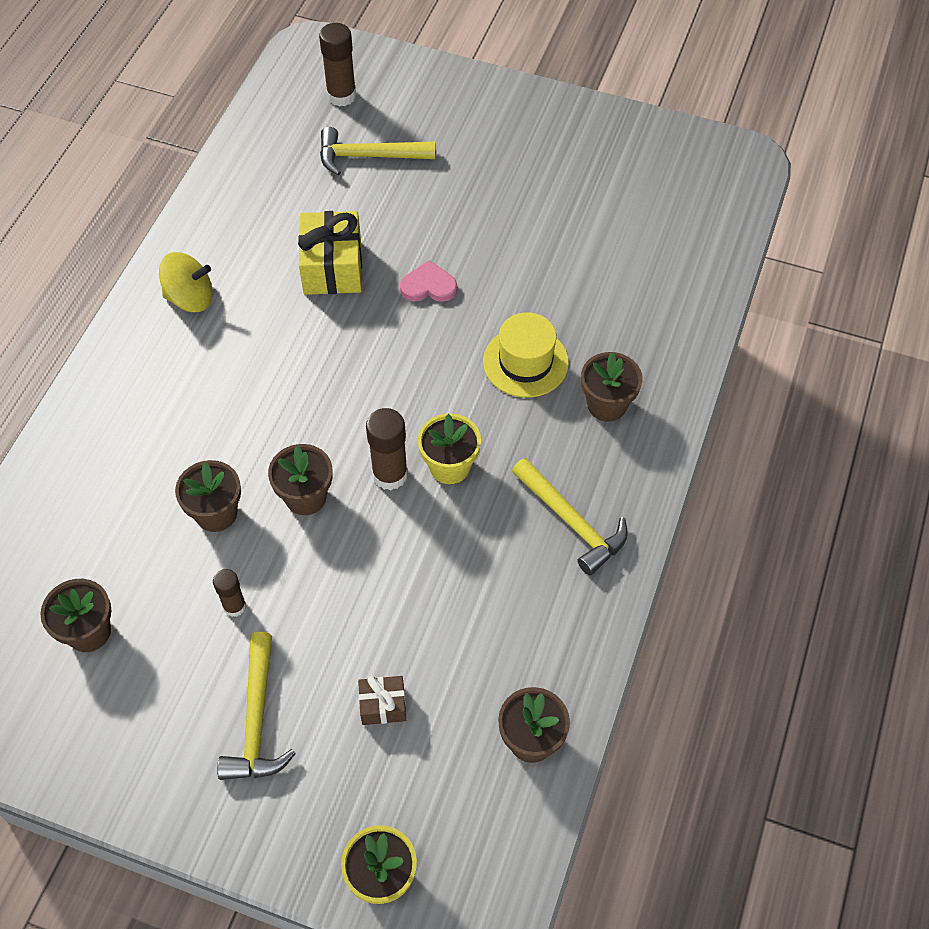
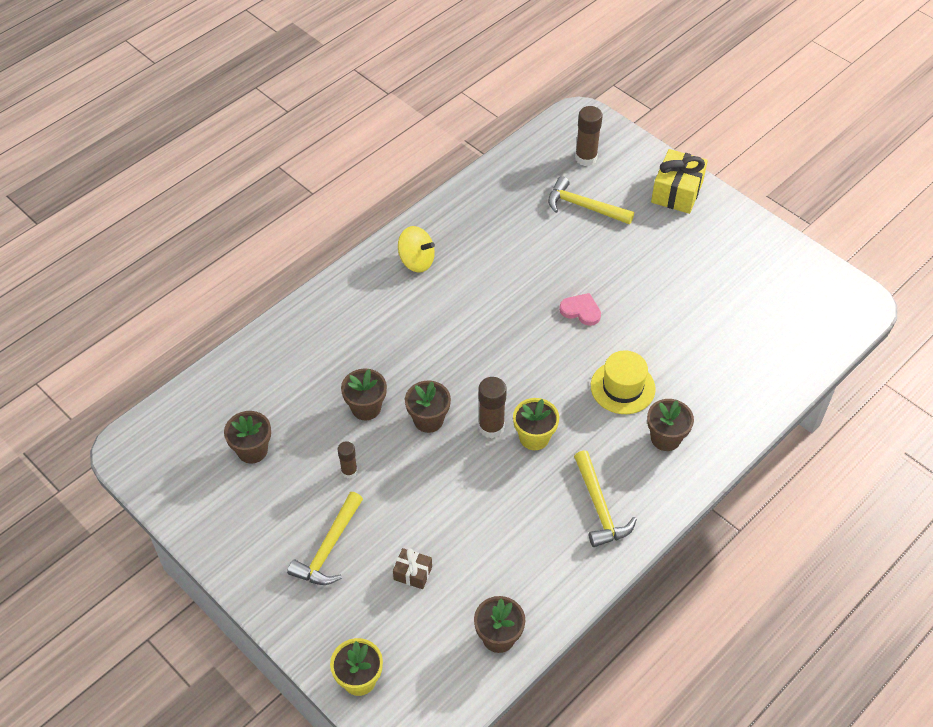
camera: 25 degrees right, 5 degrees down
yellow gift [298,211,362,295] -> yellow gift moved to [651,149,708,214]

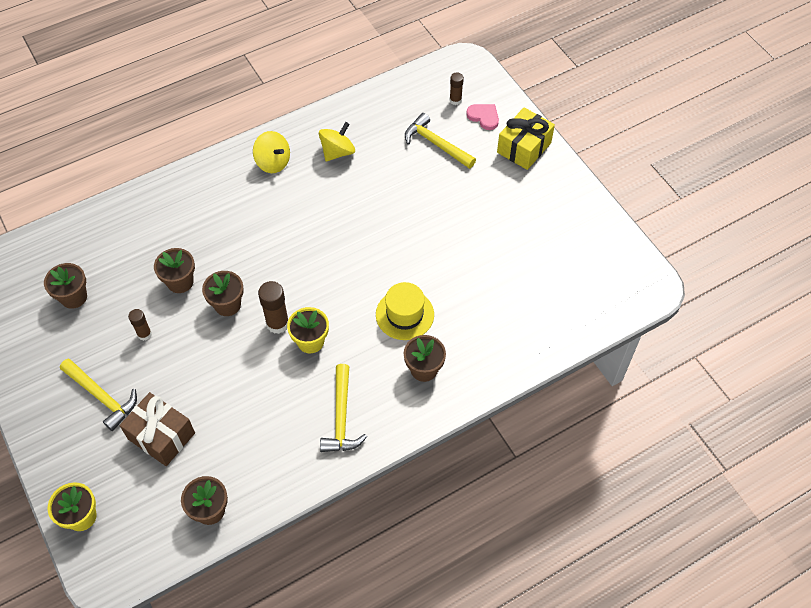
camera: 15 degrees right, 5 degrees up
yellow hammer [287,492,363,585] -> yellow hammer turned 90 degrees counterclockwise [60,358,137,431]
brown gift [393,548,432,589] -> brown gift [120,392,195,466], size x1.87
pink heart [559,293,601,326] -> pink heart moved to [466,104,499,130]
brown glue stick [575,106,603,166] -> brown glue stick [449,73,464,105], size x0.61
none -> yellow spinning top [319,122,355,162]

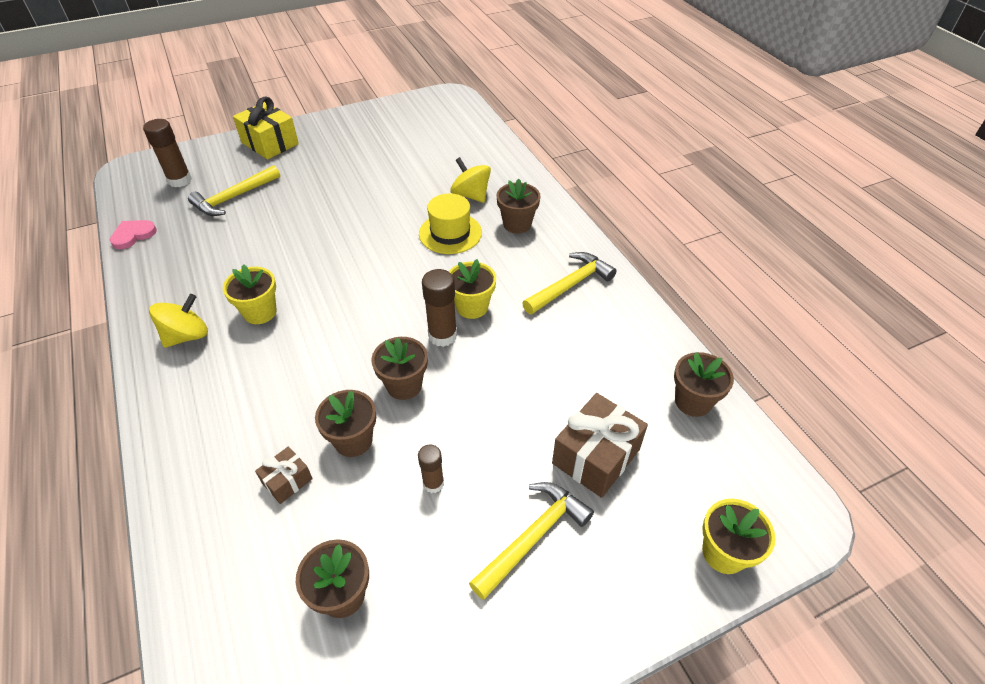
camera: 85 degrees left, 10 degrees down
yellow spinning top [319,122,355,162] -> yellow spinning top moved to [450,157,491,203]
yellow hammer [320,364,367,452] -> yellow hammer turned 45 degrees counterclockwise [522,252,616,314]
brown glue stick [449,73,464,105] -> brown glue stick [143,119,192,187], size x1.63
pink heart [466,104,499,130] -> pink heart moved to [110,220,157,249]
none -> yellow flower pot [223,264,277,324]
none -> brown gift [255,447,313,504]

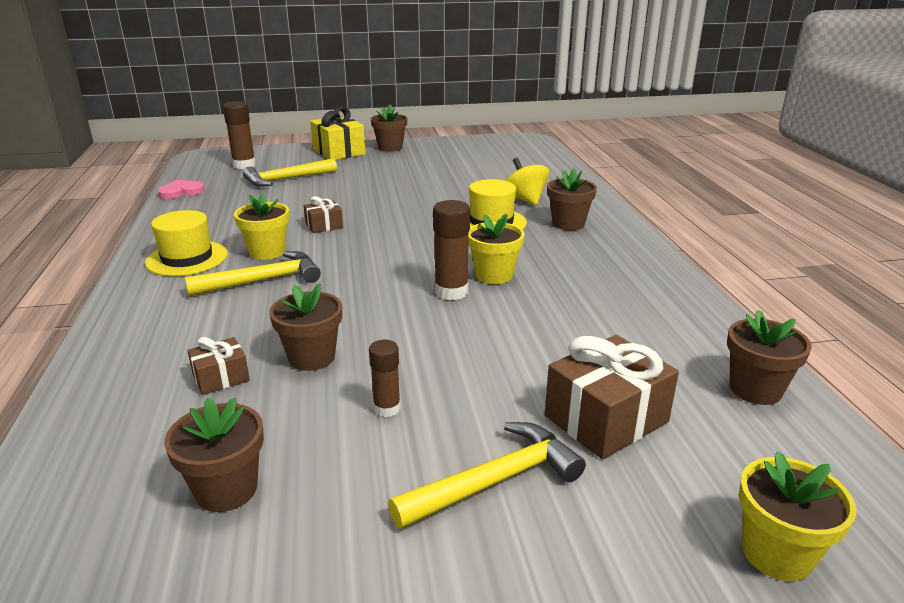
camera: 15 degrees right, 20 degrees down
yellow spinning top [149,294,208,348] -> yellow hat [145,210,228,276]
brown flower pot [371,337,428,400] -> brown flower pot moved to [371,105,407,152]
yellow hammer [522,252,616,314] -> yellow hammer moved to [185,251,321,296]
none -> brown gift [304,196,343,233]

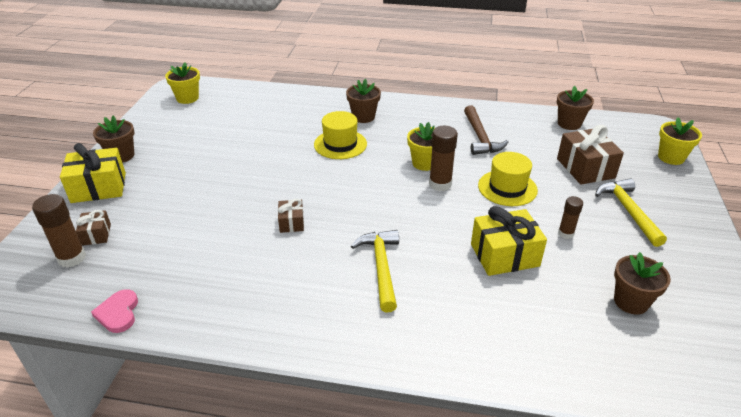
camera: 70 degrees left, 10 degrees up
yellow hat [145,210,228,276] -> yellow hat moved to [478,152,538,206]
brown gift [188,337,250,395] -> brown gift moved to [76,210,111,246]
yellow flower pot [234,193,289,260] -> yellow flower pot moved to [165,62,200,104]
yellow hammer [243,158,337,187] -> none
brown flower pot [269,283,342,371] -> yellow gift [471,206,547,276]
yellow spinning top [505,158,549,205] -> none
none -> brown hammer [464,105,508,155]

